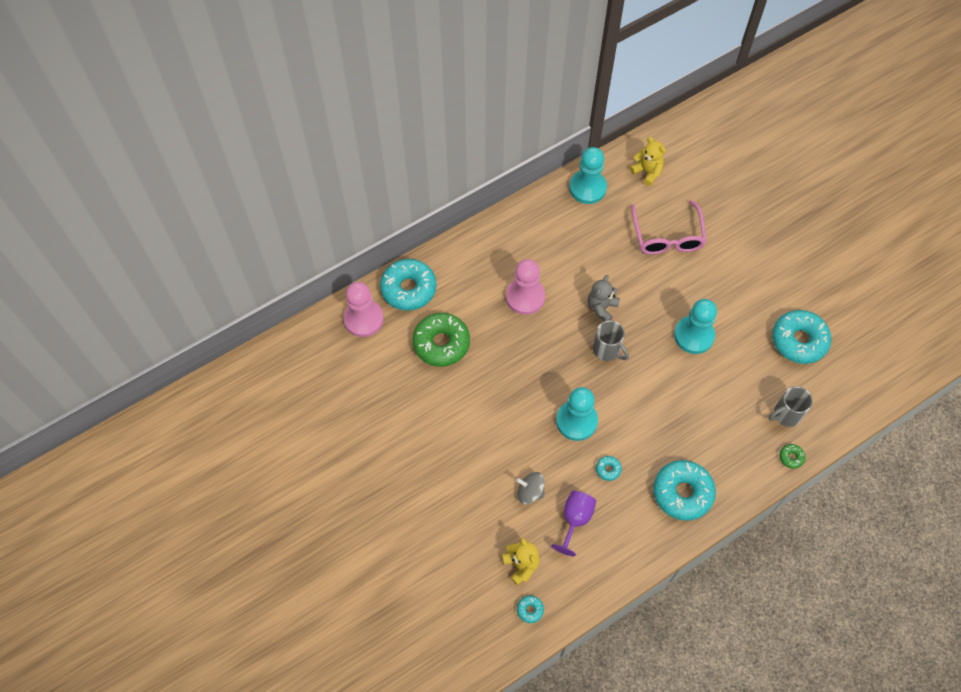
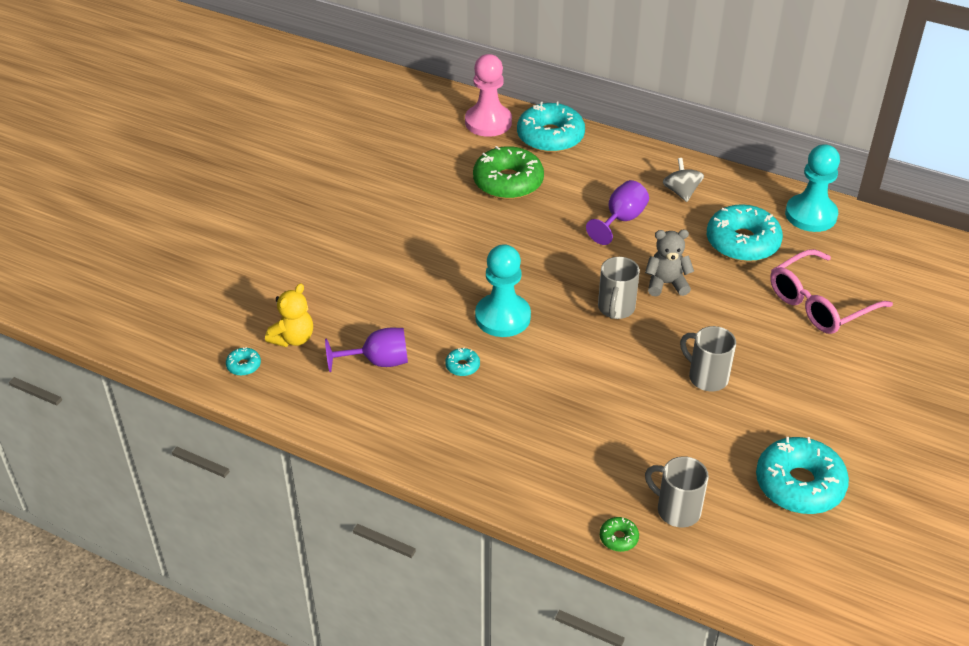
camera: 60 degrees right, 20 degrees down
pink pawn [506,259,545,315] -> purple goblet [586,180,649,245]
grey spinning top [516,472,545,504] -> grey spinning top moved to [663,158,704,202]
yellow teddy bear [630,137,666,186] -> none
turquoise donut [653,460,716,521] -> turquoise donut moved to [707,204,783,262]
turquoise pawn [674,299,717,354] -> grey mug [680,326,736,392]

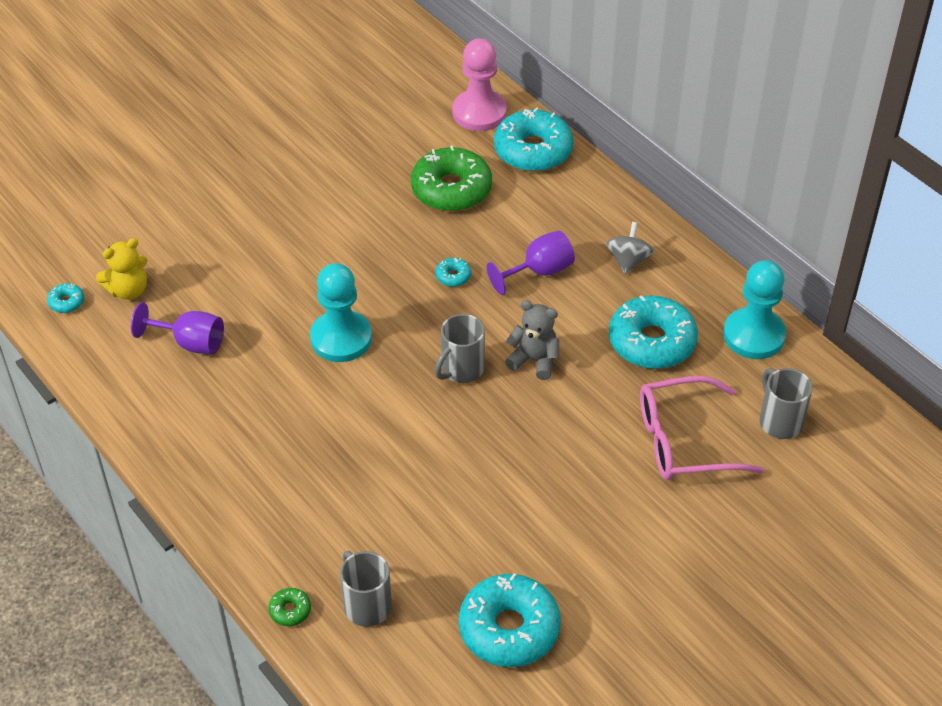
camera: 25 degrees right, 5 degrees up
turquoise donut [445,347,480,376] -> turquoise donut moved to [435,258,471,287]
grey mug [680,326,736,392] -> grey mug moved to [760,368,813,439]

